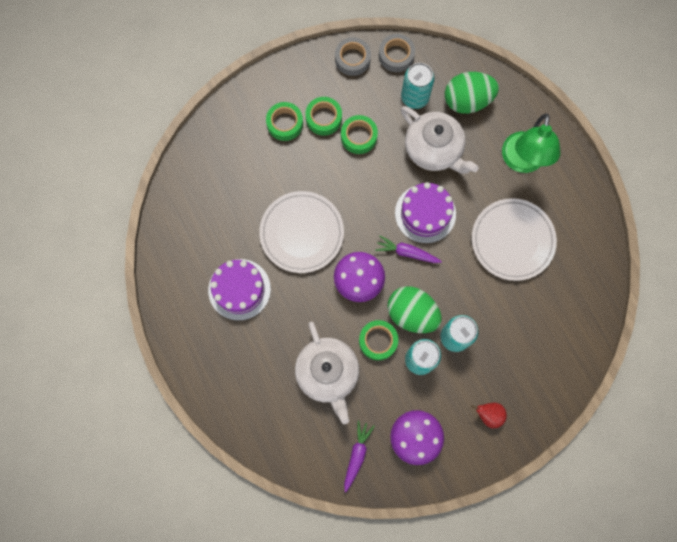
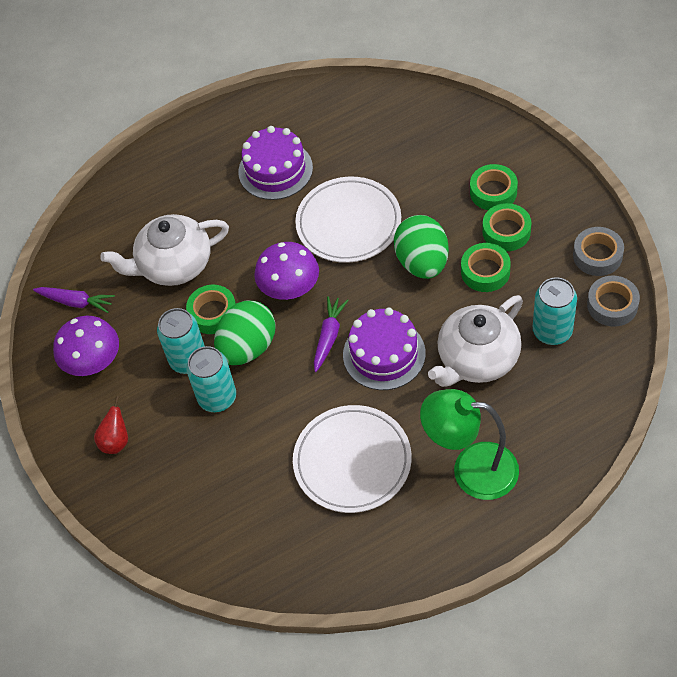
camera: 95 degrees right, 20 degrees down
green egg [445,72,499,114] -> green egg moved to [394,215,449,279]

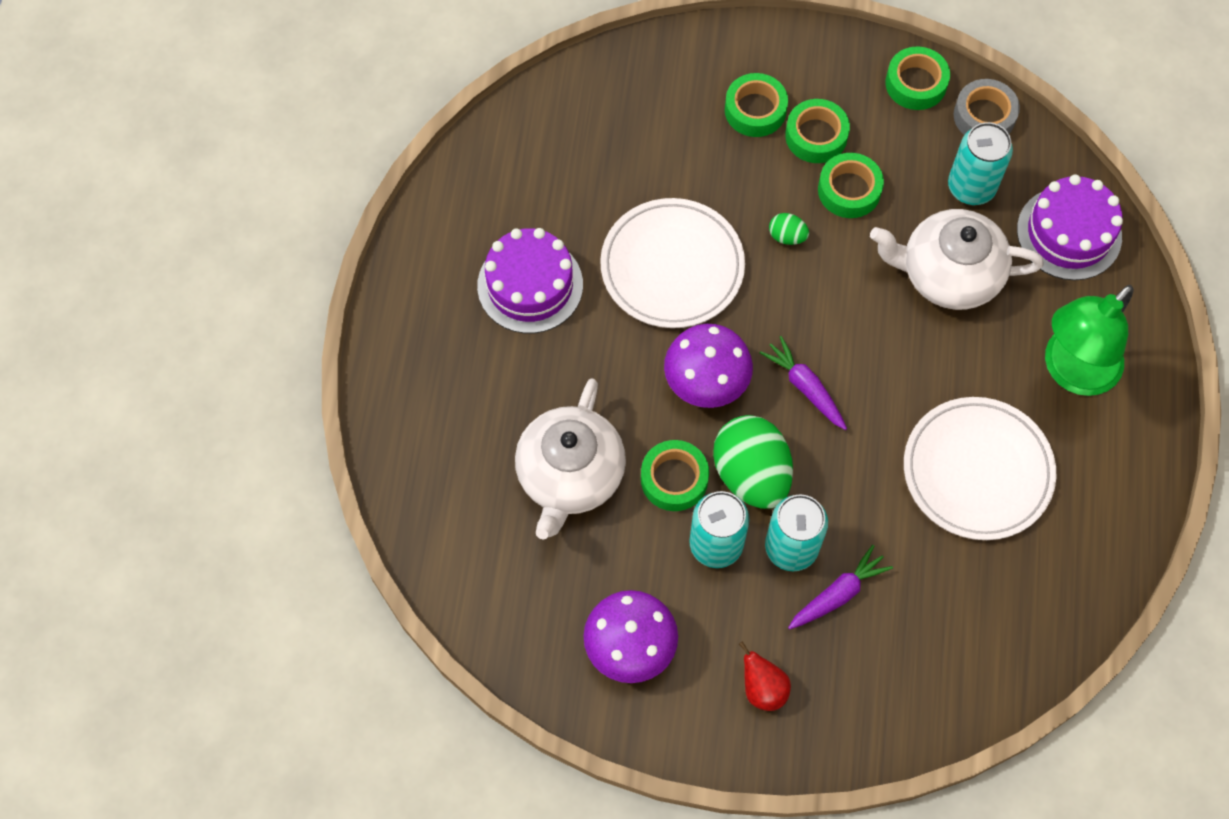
camera: 60 degrees left, 10 degrees up
purple carrot [33,287,115,313] -> purple carrot moved to [788,545,893,629]
purple cake [343,308,426,390] -> purple cake moved to [1017,174,1123,280]
green egg [394,215,449,279] -> green egg [769,213,809,245], size x0.44
white teapot [428,295,523,387] -> white teapot turned 105 degrees clockwise [870,209,1044,310]
grey tape [573,227,624,276] -> green tape [885,46,950,110]

